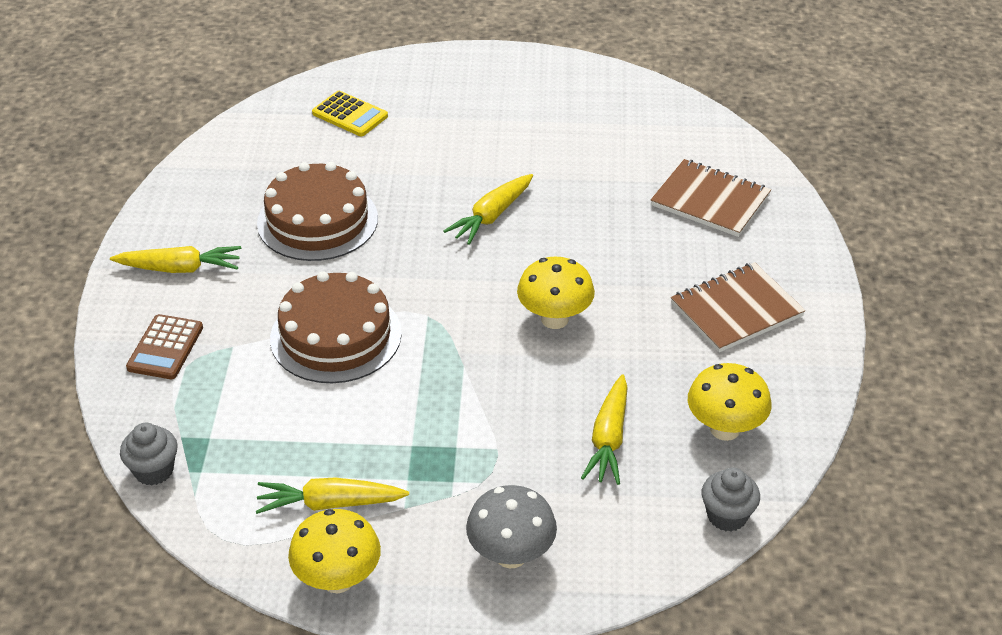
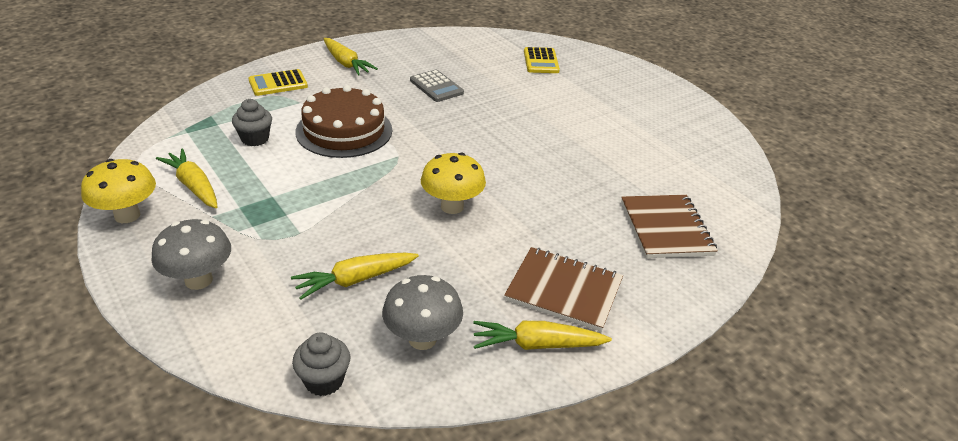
camera: 50 degrees right, 5 degrees down
grey cupcake [120,423,178,486] -> grey cupcake moved to [232,99,272,146]
brown calculator [126,314,203,379] -> yellow calculator [249,69,308,96]
brown cake [257,162,378,261] -> grey calculator [410,70,464,102]
yellow carrot [444,174,533,245] -> yellow carrot moved to [473,321,612,350]
yellow mushroom [688,363,772,441] -> grey mushroom [382,275,463,350]

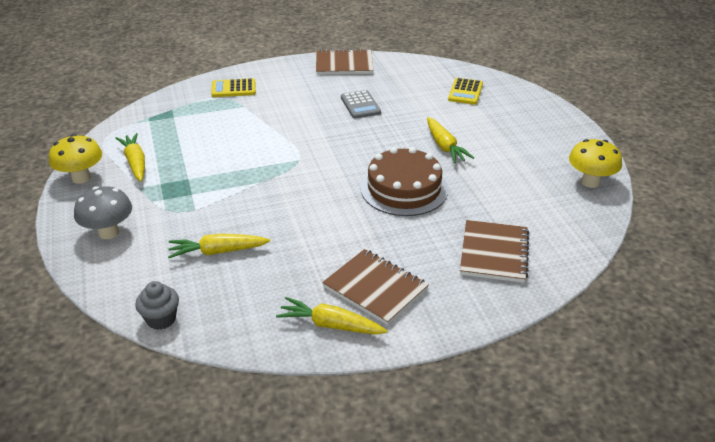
camera: 20 degrees right, 0 degrees up
grey cupcake [232,99,272,146] -> none
brown cake [296,85,392,158] -> brown cake moved to [361,147,448,216]
yellow carrot [324,38,378,75] -> yellow carrot moved to [427,117,474,163]
grey mushroom [382,275,463,350] -> none
yellow mushroom [421,153,486,214] -> yellow mushroom moved to [569,139,622,188]
none -> brown notebook [316,48,373,75]

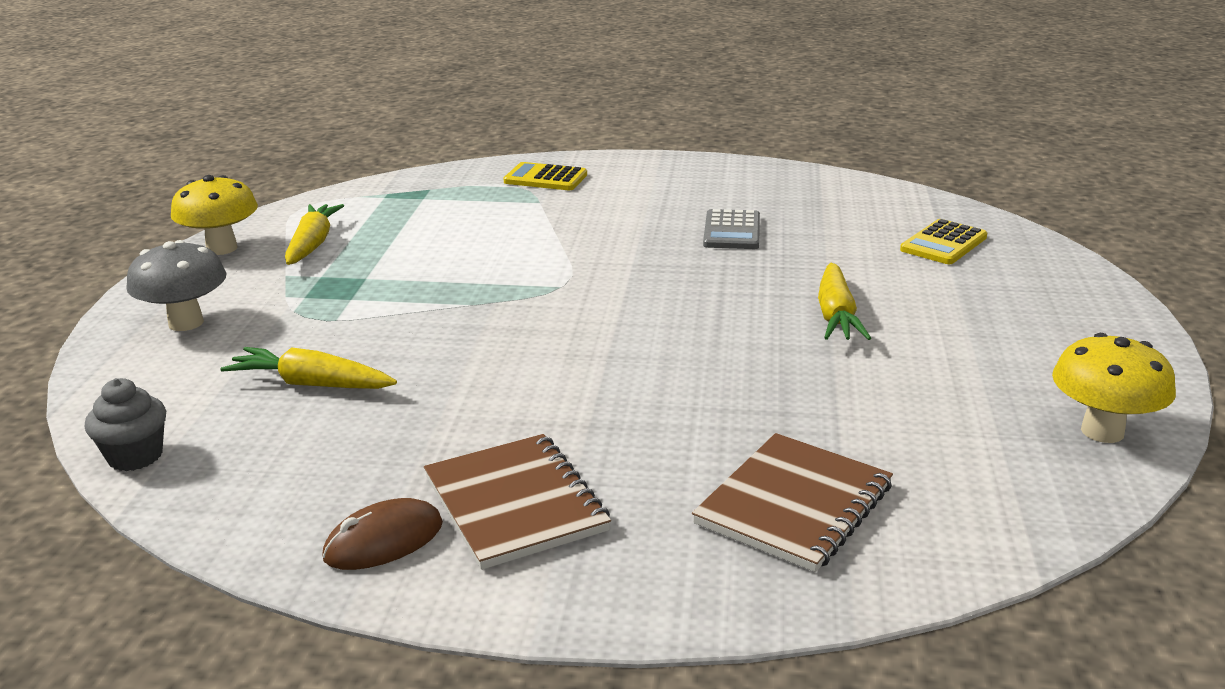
camera: 25 degrees right, 10 degrees down
yellow carrot [276,297,388,335] -> brown mouse [322,498,443,570]
brown notebook [316,48,373,75] -> none
brown cake [361,147,448,216] -> none

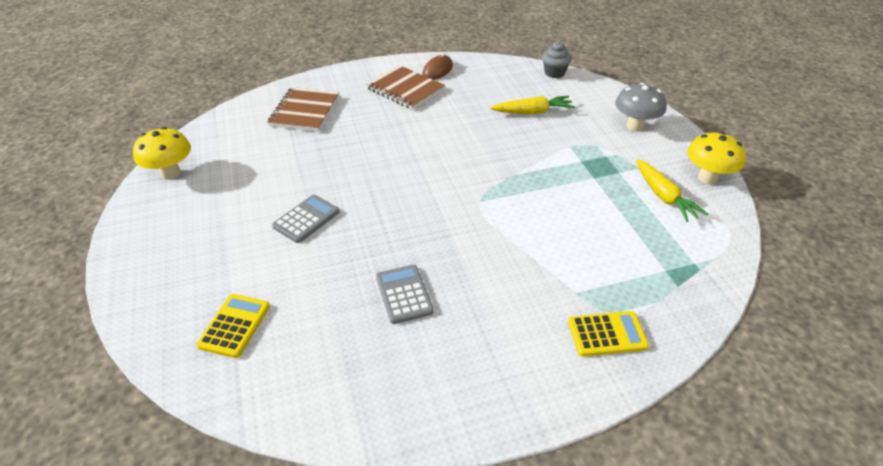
camera: 155 degrees right, 15 degrees up
yellow carrot [818,263,871,340] -> grey calculator [272,195,339,243]

